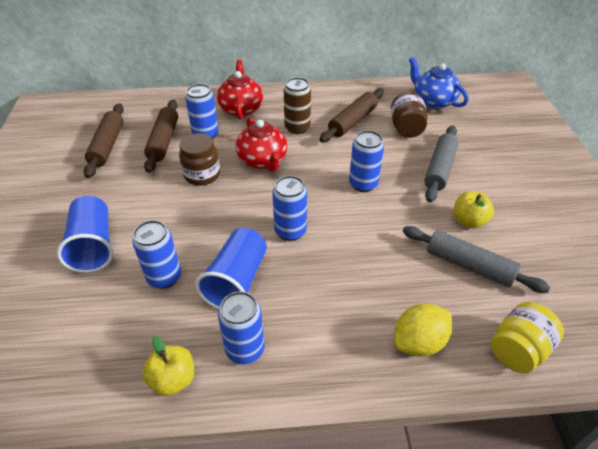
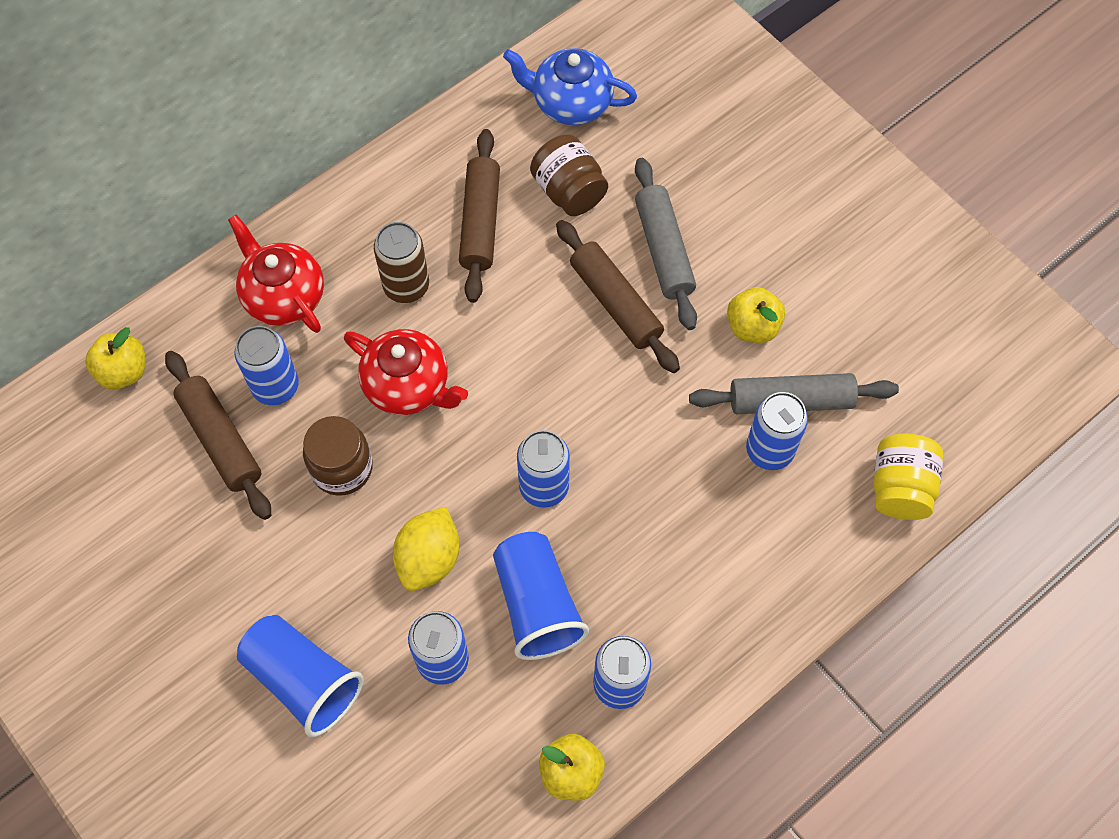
camera: 35 degrees left, 20 degrees up
brown rolling pin [84,104,124,178] -> brown rolling pin moved to [556,220,680,373]
blue can [349,130,384,192] -> blue can moved to [746,392,808,470]
yellow lemon [394,303,452,357] -> yellow lemon moved to [393,507,460,591]
none -> yellow apple [85,327,145,389]

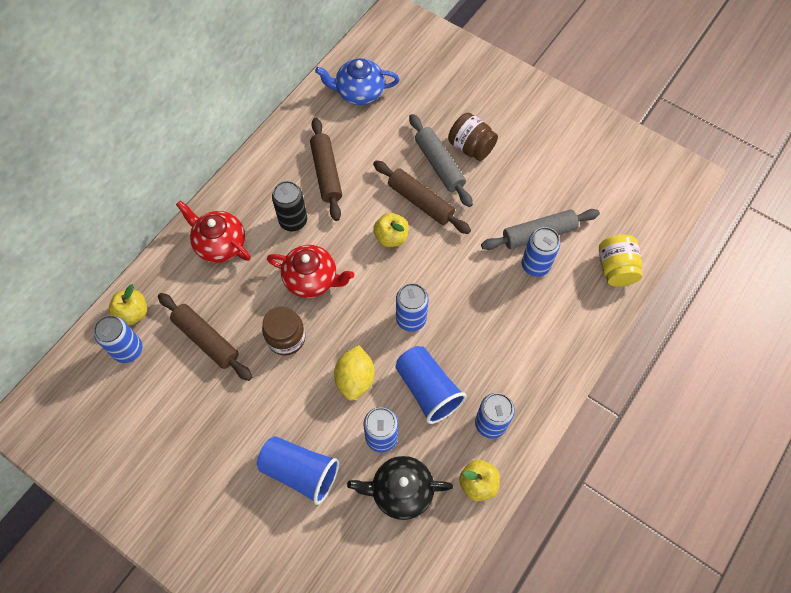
camera: 15 degrees left, 0 degrees up
blue can [234,326,299,405] -> blue can moved to [94,315,142,363]
brown can [374,222,429,303] -> black can [272,181,307,231]
brown jar [530,135,608,216] -> brown jar moved to [448,113,498,161]
yellow apple [727,287,785,343] -> yellow apple moved to [373,213,409,247]
none -> black teapot [347,456,453,520]

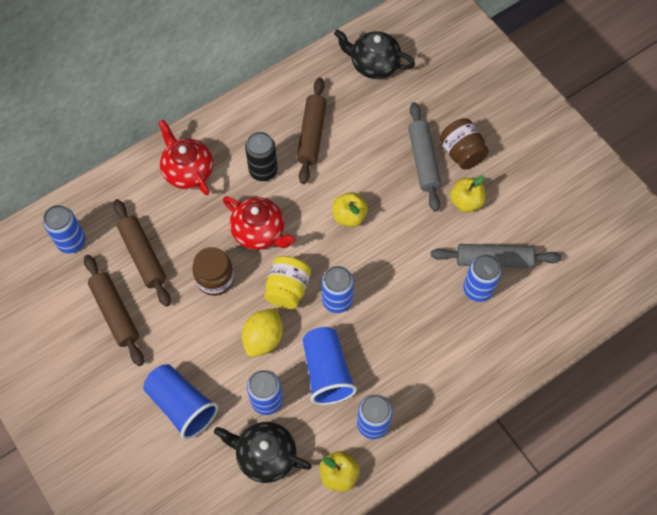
camera: 20 degrees right, 0 degrees up
yellow apple [109,284,147,326] -> yellow apple moved to [450,175,486,212]
blue teapot [315,58,400,105] -> black teapot [334,29,415,79]
brown rolling pin [373,160,471,234] -> brown rolling pin moved to [84,255,144,366]
yellow jar [599,234,642,287] -> yellow jar moved to [264,256,311,309]

